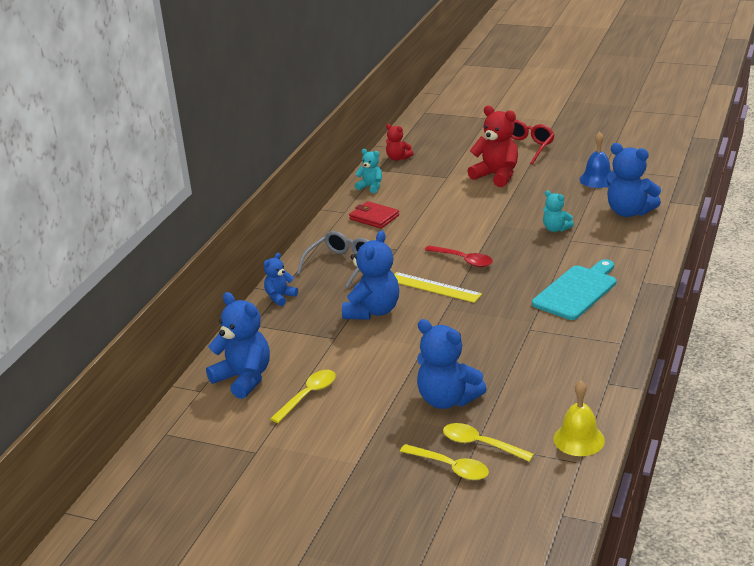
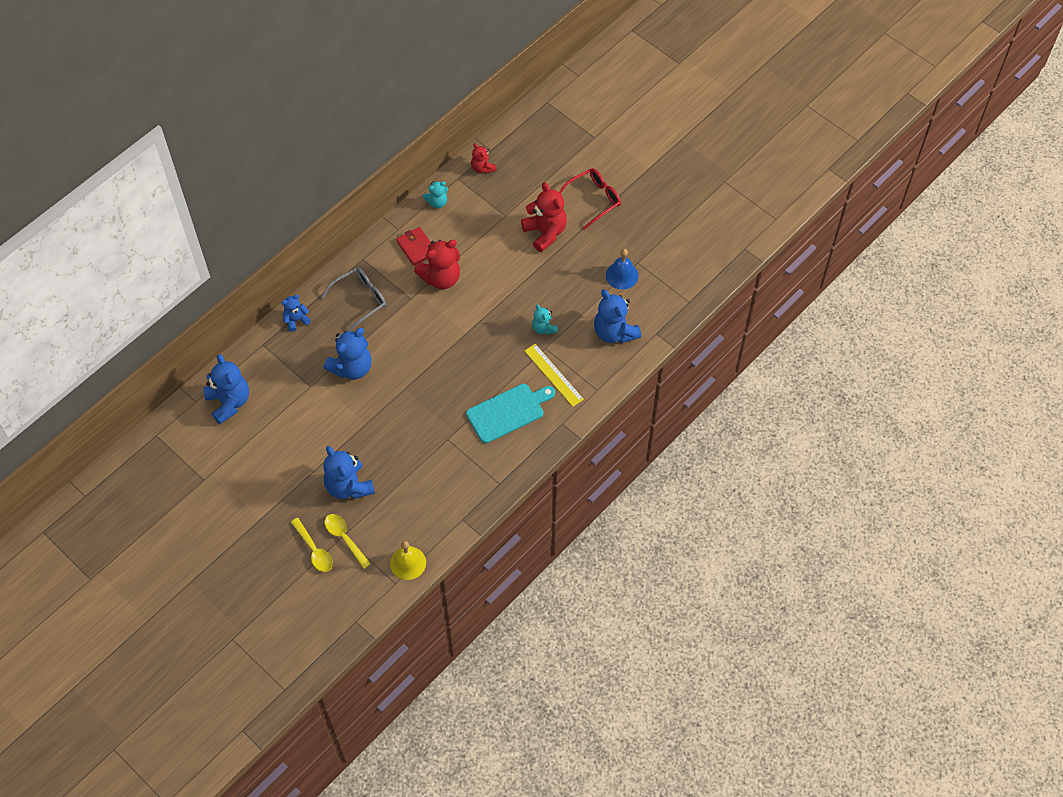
camera: 20 degrees right, 30 degrees up
yellow spoon [270,370,336,423] -> none
turquoise teddy bear [355,149,382,193] -> turquoise teddy bear turned 105 degrees clockwise [423,181,448,208]
yellow ruler [394,272,482,303] -> yellow ruler moved to [525,344,584,407]
red spoon [425,245,493,267] -> none
none -> red teddy bear [414,240,460,289]

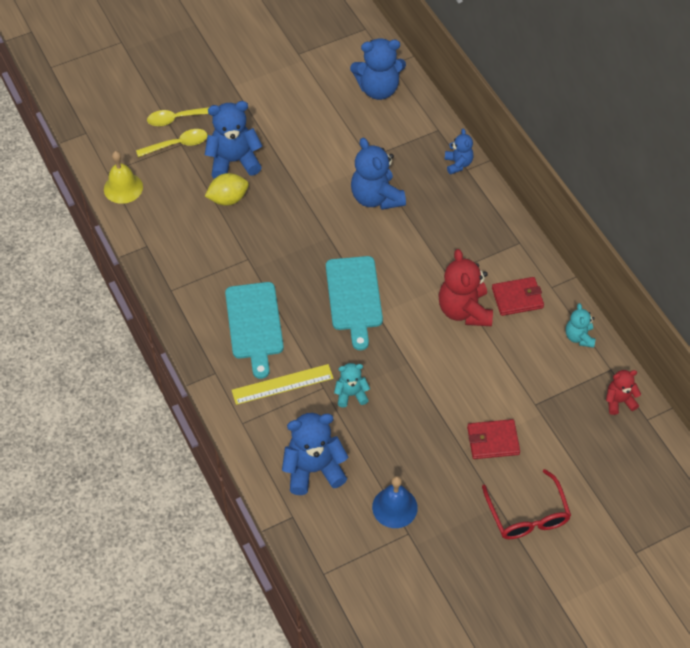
camera: 110 degrees right, 5 degrees down
grey glasses [321,268,386,331] -> none
red teddy bear [521,182,567,252] -> red wallet [467,419,520,459]
none -> yellow lemon [205,173,249,206]
none -> turquoise cutting board [326,256,383,350]

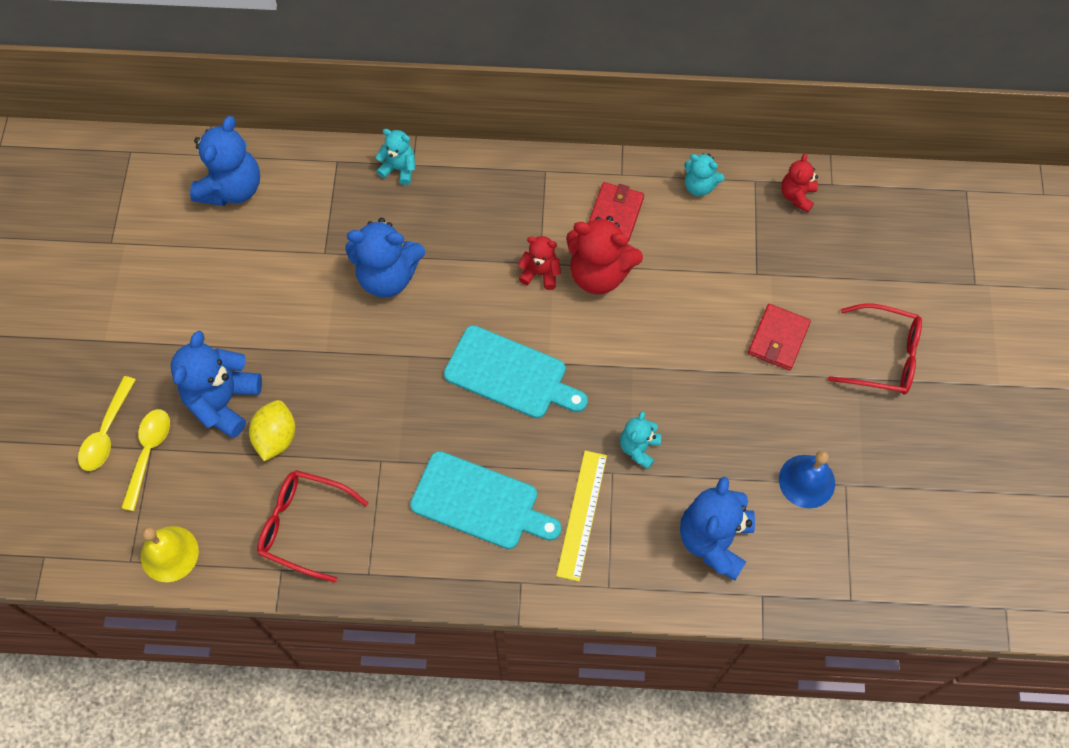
camera: 60 degrees left, 10 degrees up
blue teddy bear [445,128,474,175] -> turquoise teddy bear [376,129,415,185]
none -> red glasses [257,470,369,582]
none -> red teddy bear [518,236,561,290]

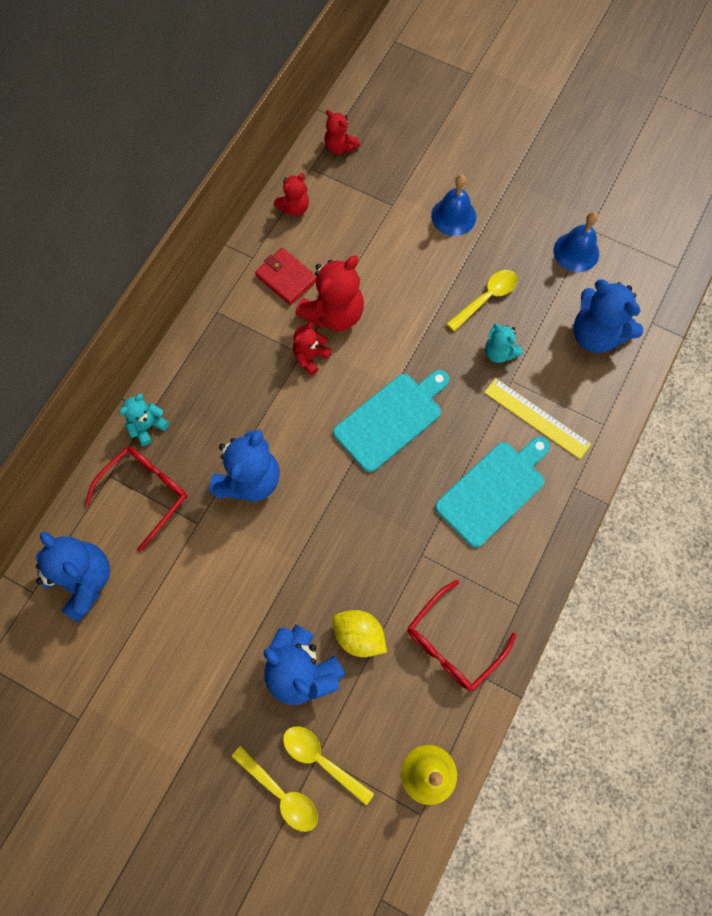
camera: 65 degrees left, 5 degrees up
turquoise teddy bear [684,153,724,196] -> red teddy bear [274,173,309,216]
red wallet [748,304,811,370] -> blue bell [431,174,476,236]
red glasses [828,303,922,395] -> red glasses moved to [85,447,187,552]
none -> yellow spoon [447,270,518,331]

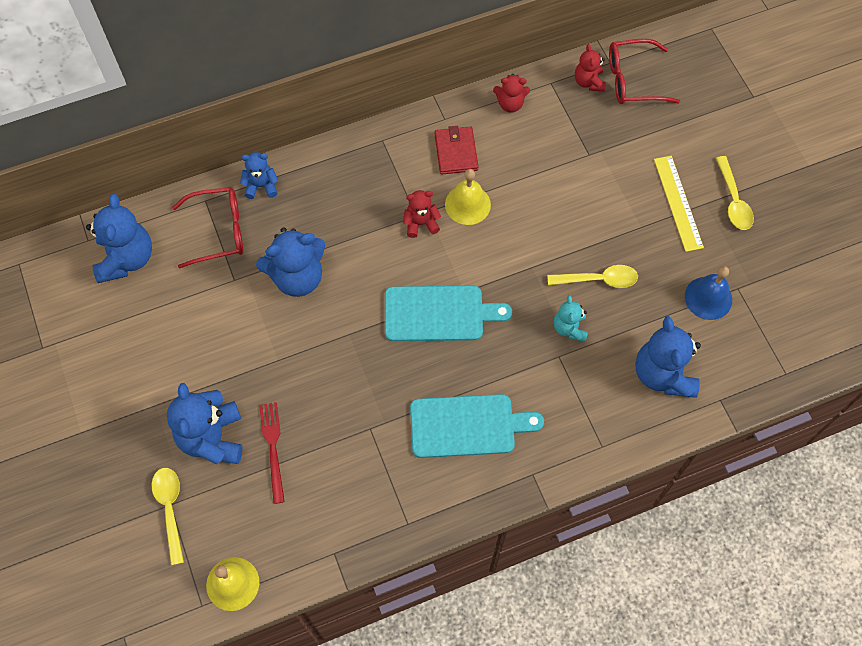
camera: 40 degrees right, 5 degrees down
turquoise teddy bear [119,394,169,446] -> blue teddy bear [240,152,278,199]
yellow spoon [231,746,318,832] -> yellow spoon moved to [716,156,754,230]
red teddy bear [295,256,364,331] -> yellow bell [445,169,491,225]
yellow lemon [333,610,387,657] -> red fork [259,402,285,504]
red glasses [408,580,516,691] -> red glasses moved to [609,39,680,104]
blue bell [431,174,476,236] -> none
yellow ruler [484,378,591,459] -> yellow ruler moved to [654,156,704,252]

